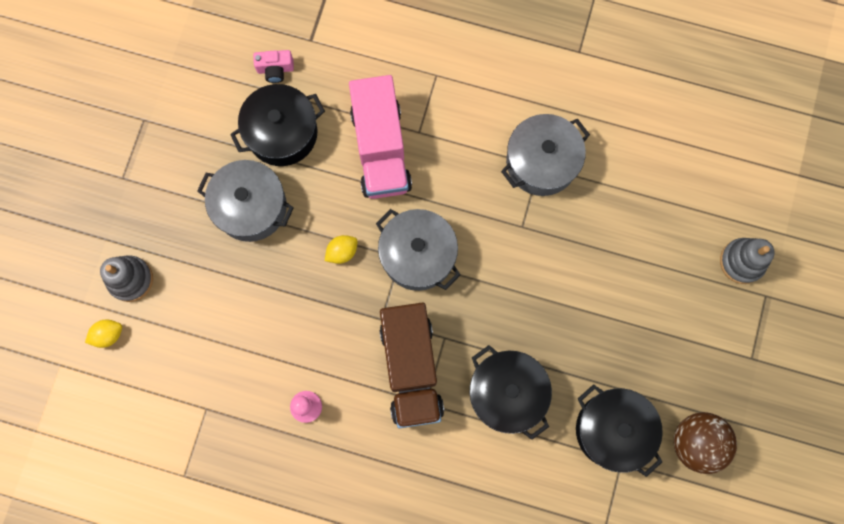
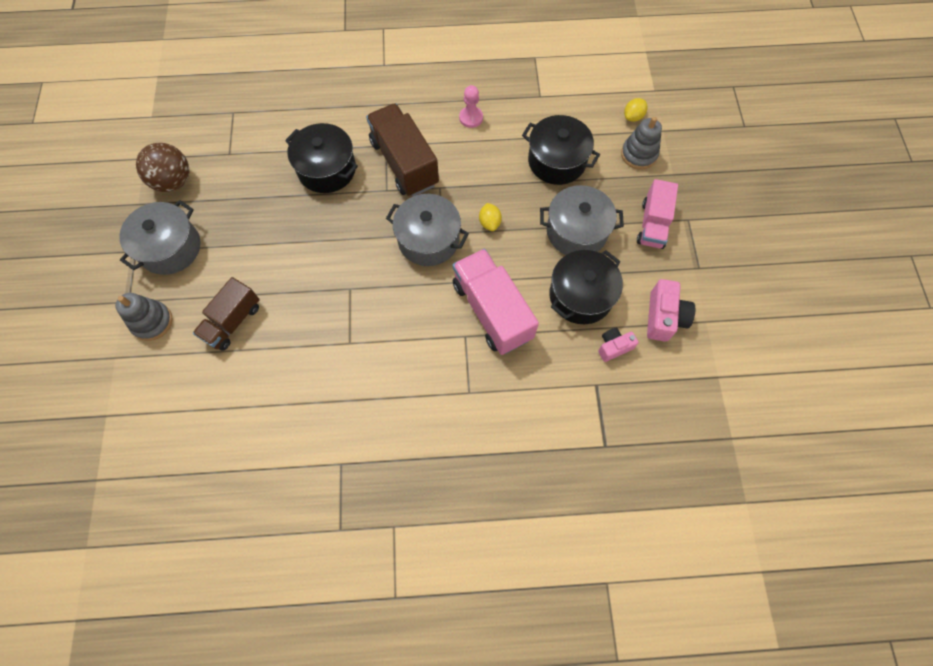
camera: 160 degrees right, 10 degrees down
yellow lemon [325,235,358,264] -> yellow lemon turned 45 degrees counterclockwise [479,203,502,231]
grey pot [501,114,590,196] -> grey pot moved to [119,200,200,275]
black pot [576,384,663,477] -> black pot moved to [522,115,600,185]
none -> brown truck [193,277,260,351]
none -> pink truck [637,179,678,249]
none -> pink camera [647,279,695,342]

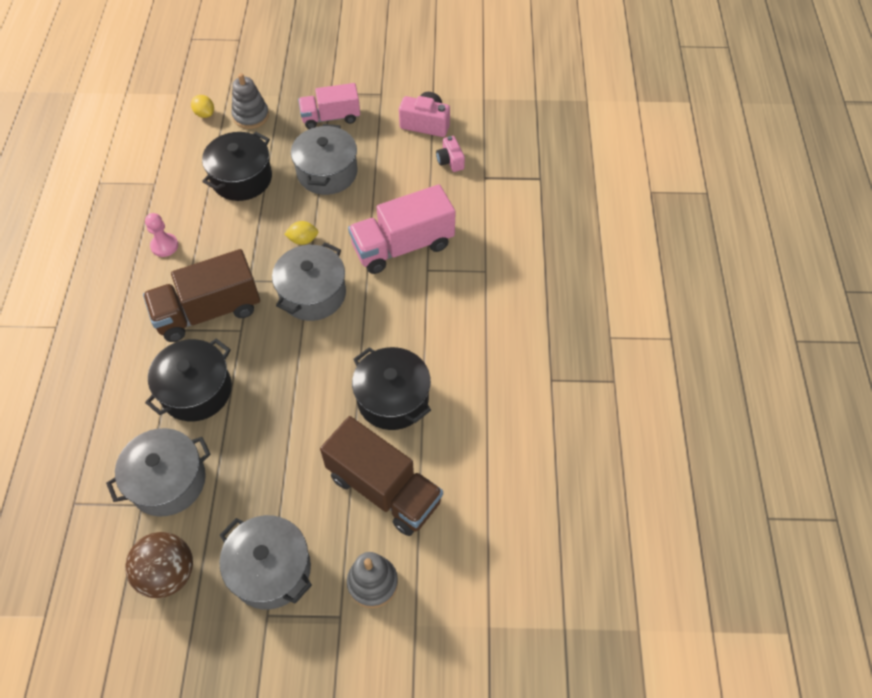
camera: 85 degrees left, 10 degrees down
brown truck [193,277,260,351] -> brown truck [320,416,443,536], size x1.53
black pot [549,250,623,324] -> black pot moved to [352,347,431,430]
pink truck [637,179,678,249] -> pink truck turned 150 degrees clockwise [298,83,360,129]
none -> grey pot [106,428,211,516]

